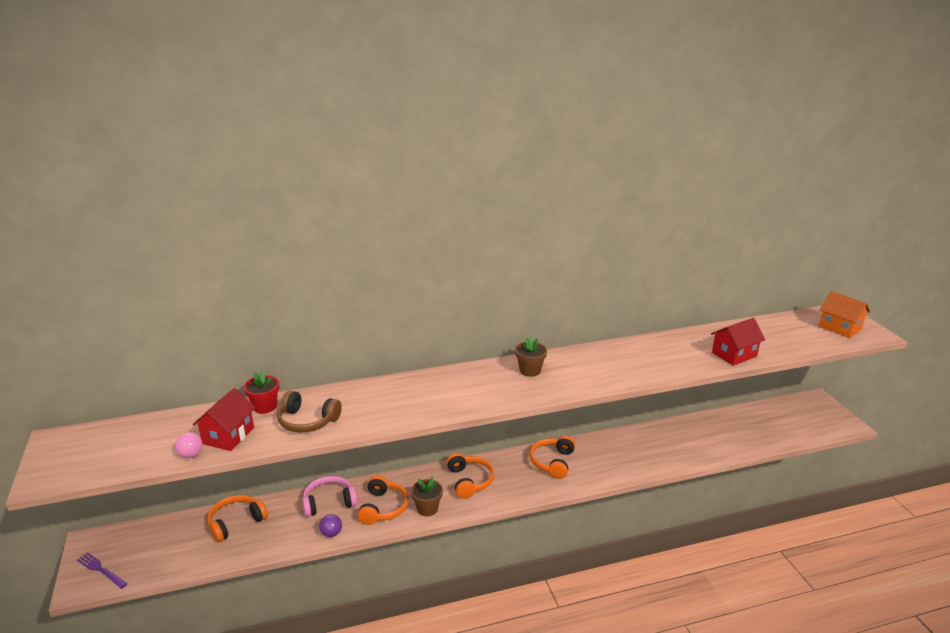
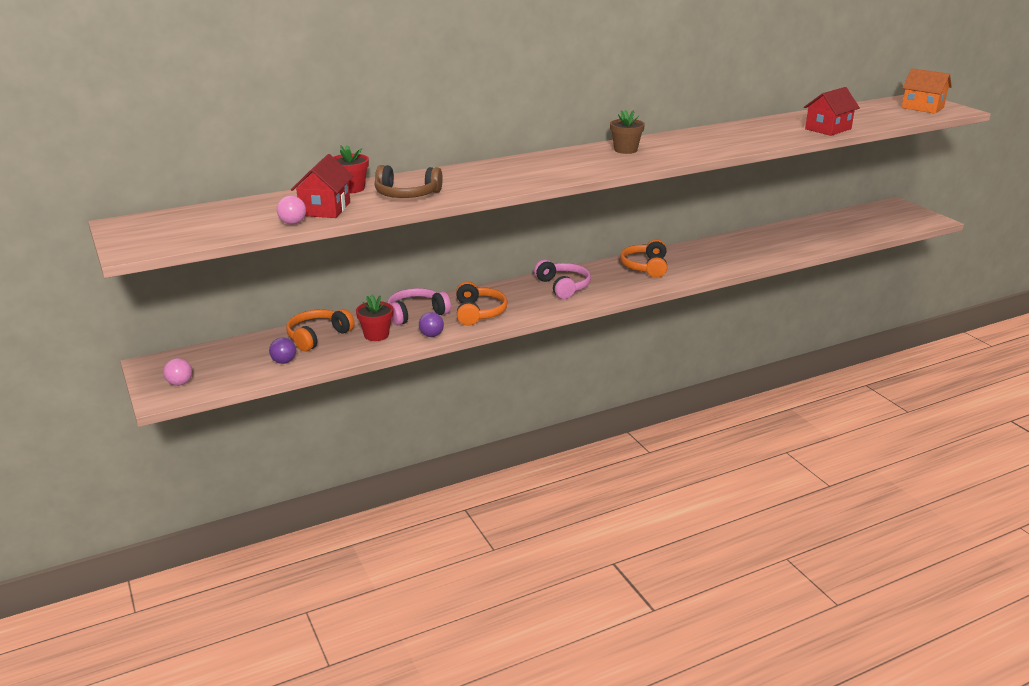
camera: 10 degrees left, 0 degrees up
purple fork [77,552,128,589] -> pink ball [163,358,192,386]
brown flower pot [411,477,443,516] -> none
orange headphones [446,453,494,499] -> pink headphones [534,259,591,299]
none -> purple ball [269,337,296,364]
none -> red flower pot [356,295,393,341]

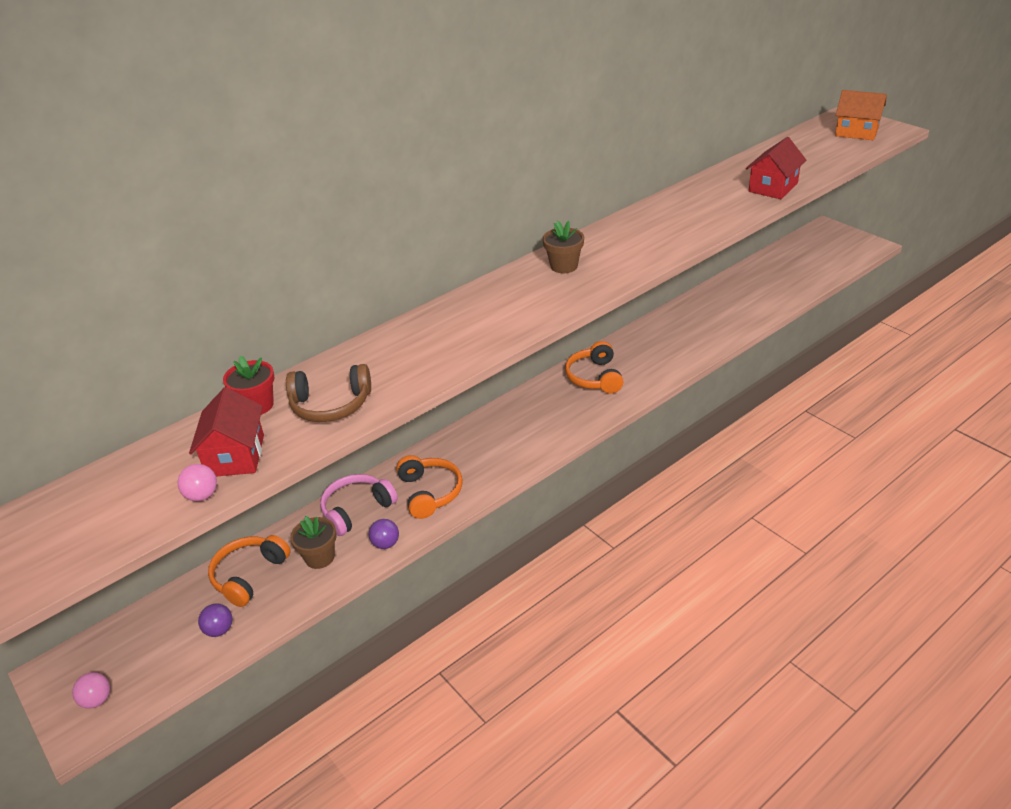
camera: 10 degrees left, 10 degrees up
red flower pot [356,295,393,341] -> brown flower pot [290,516,337,569]
pink headphones [534,259,591,299] -> none

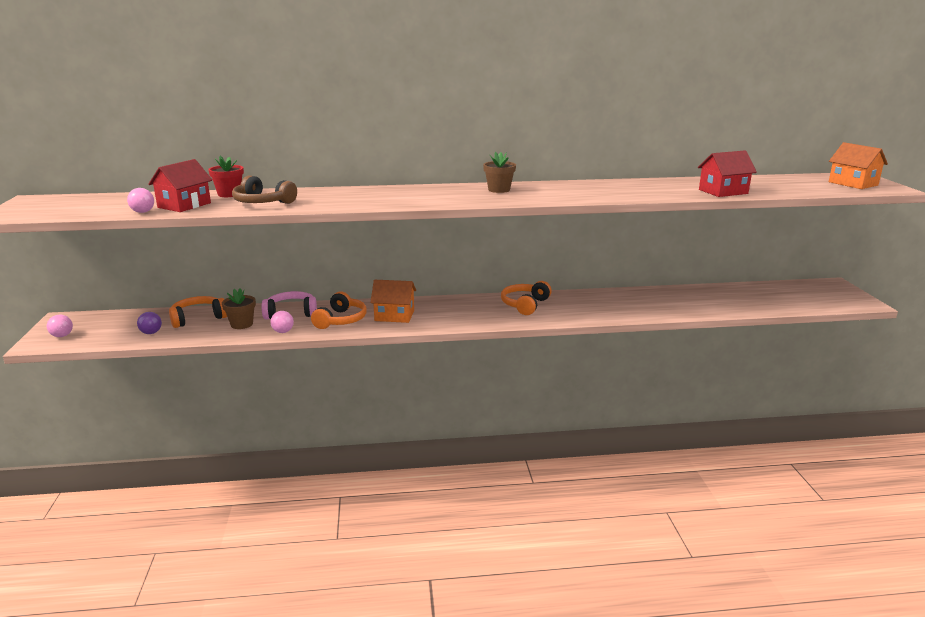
camera: 30 degrees right, 15 degrees down
purple ball [369,519,399,549] -> pink ball [270,311,294,333]
none -> orange house [370,280,416,323]

